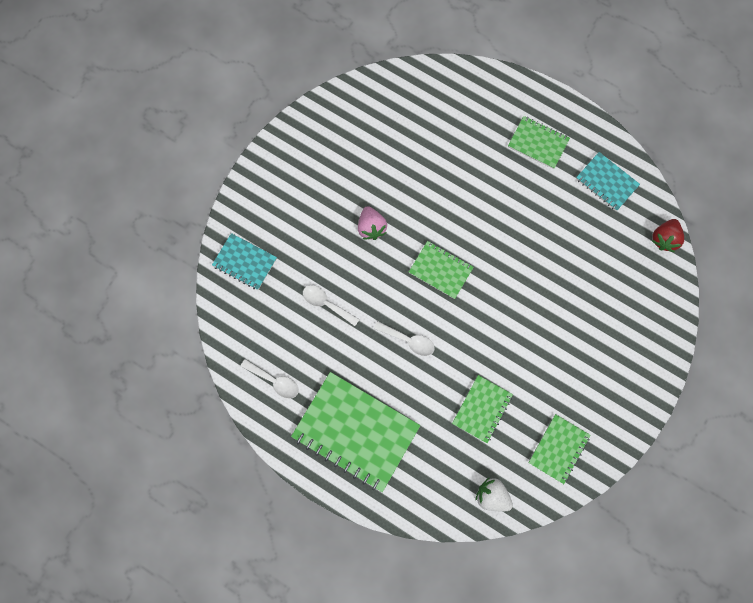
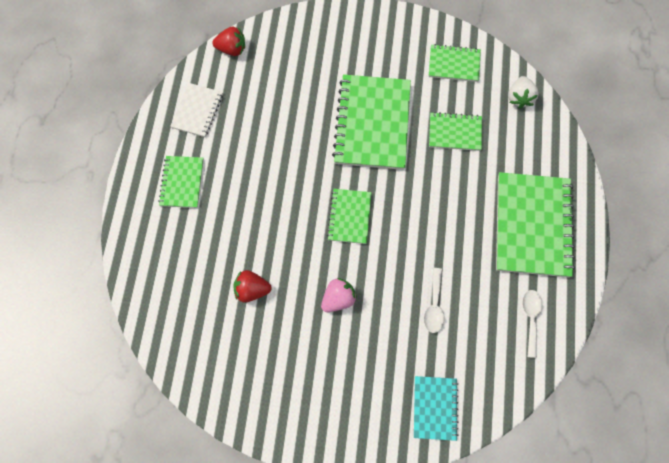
camera: 115 degrees left, 5 degrees down
white spoon [374,321,435,356] -> none
turquoise notebook [576,152,640,211] -> white notebook [170,83,223,137]
none -> red strawberry [233,270,272,302]
none -> green notebook [332,74,411,170]

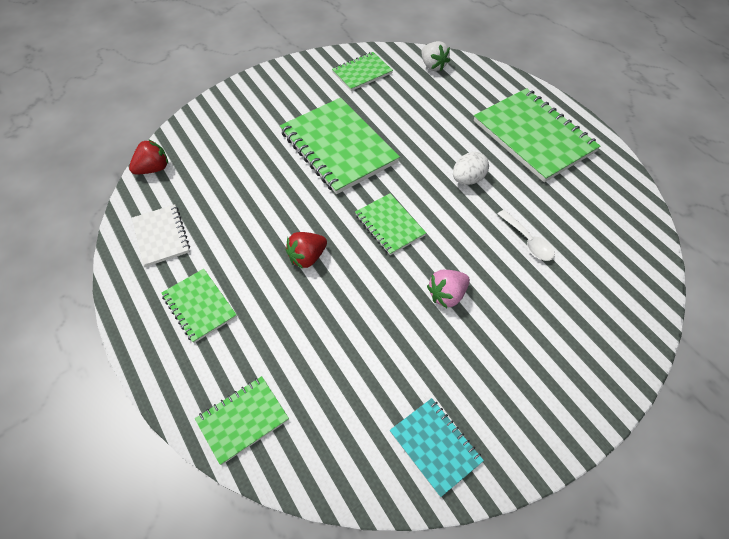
camera: 40 degrees left, 15 degrees down
red strawberry [233,270,272,302] -> red strawberry moved to [286,232,327,269]
pink strawberry [321,278,357,312] -> pink strawberry turned 135 degrees counterclockwise [427,270,470,308]
turquoise notebook [414,376,458,441] -> turquoise notebook moved to [390,398,484,497]
green notebook [429,112,482,151] -> green notebook moved to [195,376,289,465]
white spoon [522,290,543,358] -> none
none -> white egg [453,152,489,185]

